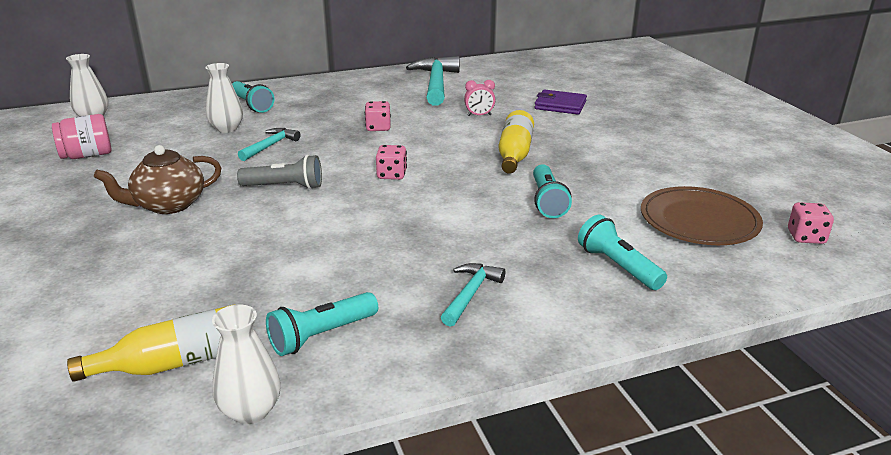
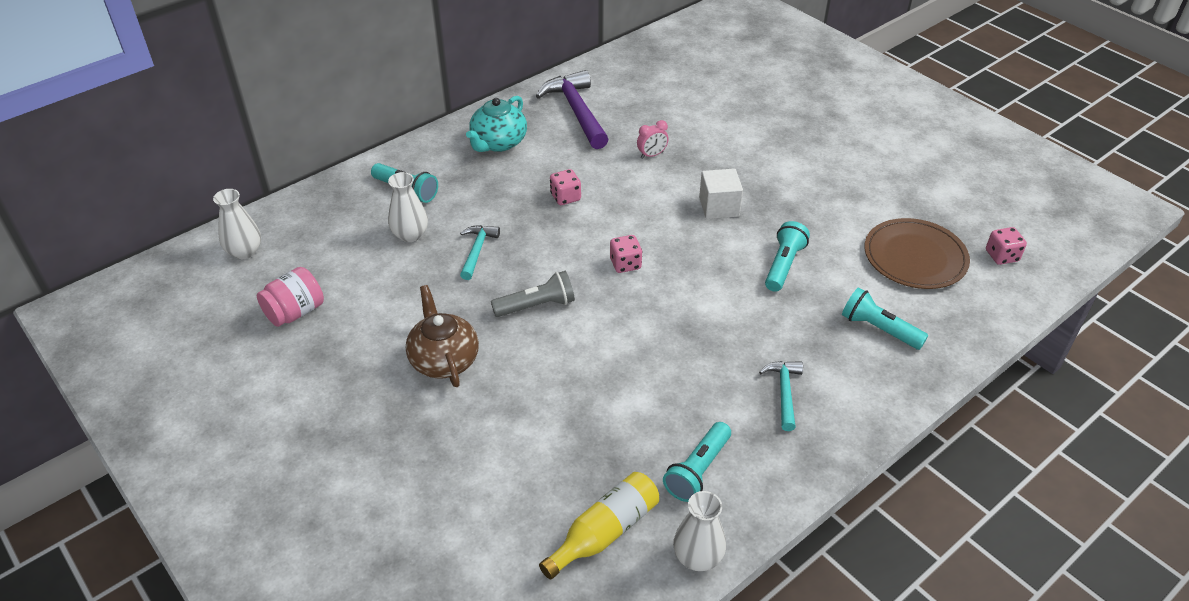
camera: 20 degrees left, 15 degrees up
brown teapot [94,145,221,214] -> brown teapot turned 120 degrees clockwise [406,285,479,387]
turquoise hammer [406,56,460,105] -> purple hammer [536,70,609,149]
yellow bottle [498,110,534,174] -> white cube [699,168,743,219]
turquoise flashlight [533,164,572,218] -> turquoise flashlight turned 135 degrees counterclockwise [765,221,810,292]
purple wallet [534,90,587,115] -> none
none -> turquoise teapot [466,96,527,152]

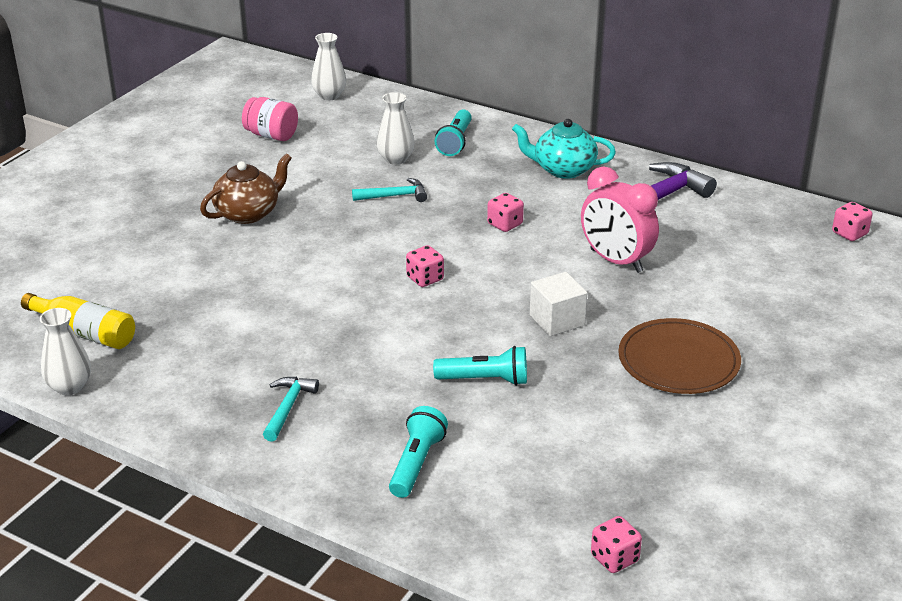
camera: 70 degrees right, 10 degrees down
grey flashlight [491,271,575,317] -> none
pink clock [637,120,669,159] -> pink clock [581,166,659,273], size x2.13
turquoise flashlight [663,422,731,502] -> none
turquoise hammer [759,361,803,431] -> turquoise hammer turned 60 degrees counterclockwise [263,377,319,442]
brown plate [864,218,970,289] -> brown plate moved to [618,318,741,394]
none -> pink dice [832,202,873,241]

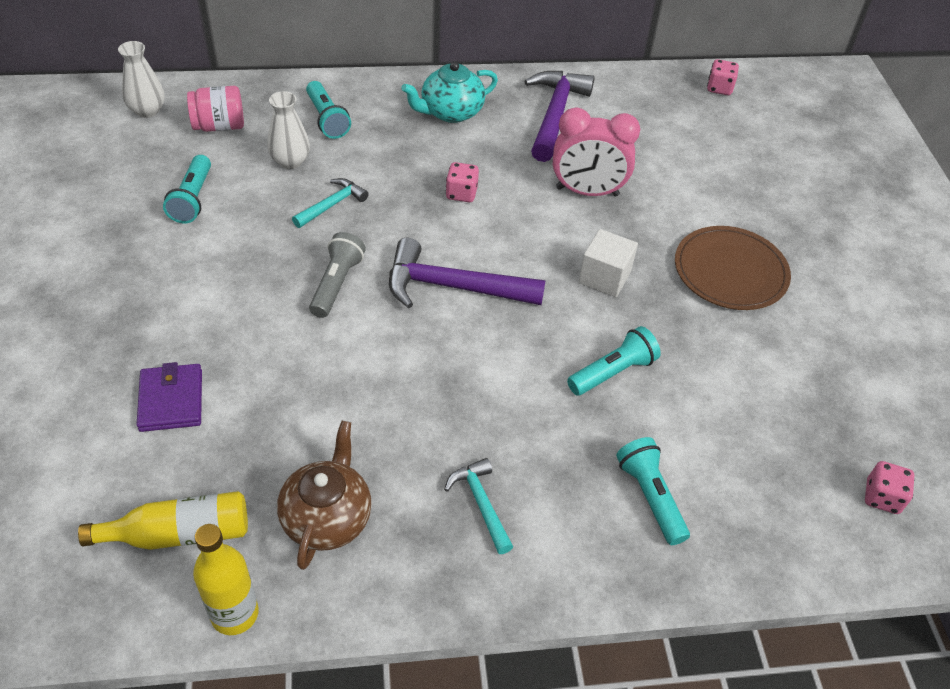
camera: 40 degrees left, 15 degrees up
white vase [40,308,91,395] -> yellow bottle [193,524,259,635]
brown teapot [200,153,292,224] -> brown teapot moved to [277,421,372,570]
pink jar [242,97,298,141] -> pink jar moved to [187,86,244,132]
pink dice [406,245,444,287] -> purple hammer [389,238,546,308]
none -> purple wallet [136,362,202,432]
none -> turquoise flashlight [163,155,211,224]
none -> grey flashlight [309,232,366,318]

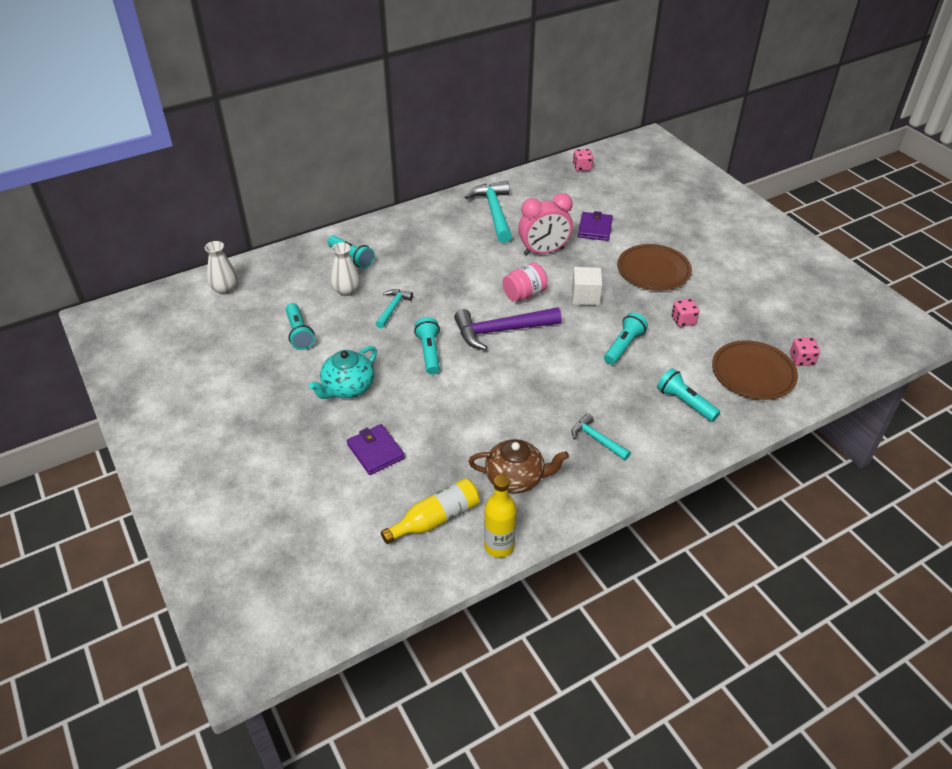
camera: 20 degrees left, 5 degrees down
pink jar [187,86,244,132] -> pink jar moved to [502,263,548,302]
brown teapot [277,421,372,570] -> brown teapot turned 105 degrees clockwise [469,439,569,494]
grey flashlight [309,232,366,318] -> turquoise flashlight [414,317,440,375]
turquoise teapot [401,62,498,123] -> turquoise teapot moved to [309,346,377,399]
pink dice [446,162,479,202] -> pink dice moved to [671,298,700,327]
purple hammer [524,71,595,162] -> turquoise hammer [465,181,512,243]
none -> purple wallet [578,211,613,241]
none -> brown plate [712,340,798,400]

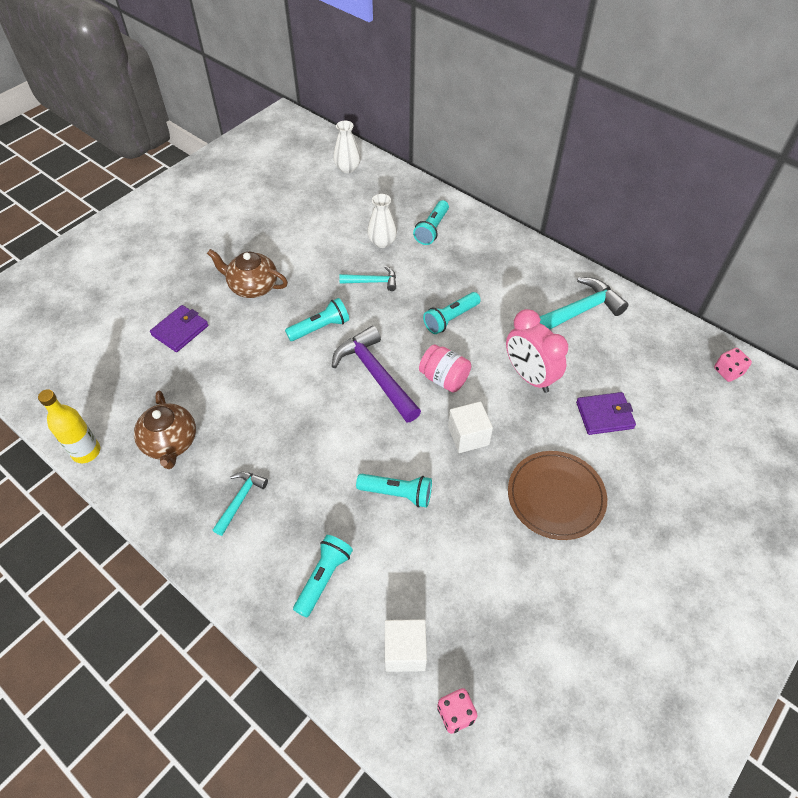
camera: 70 degrees right, 10 degrees up
turquoise flashlight [286,303,315,350] -> turquoise flashlight moved to [423,292,481,334]
turquoise teapot [309,346,377,399] -> brown teapot [207,249,288,298]
yellow bottle [381,478,480,544] -> none
pink dice [671,298,700,327] -> none
brown plate [712,340,798,400] -> white cube [385,619,427,672]

